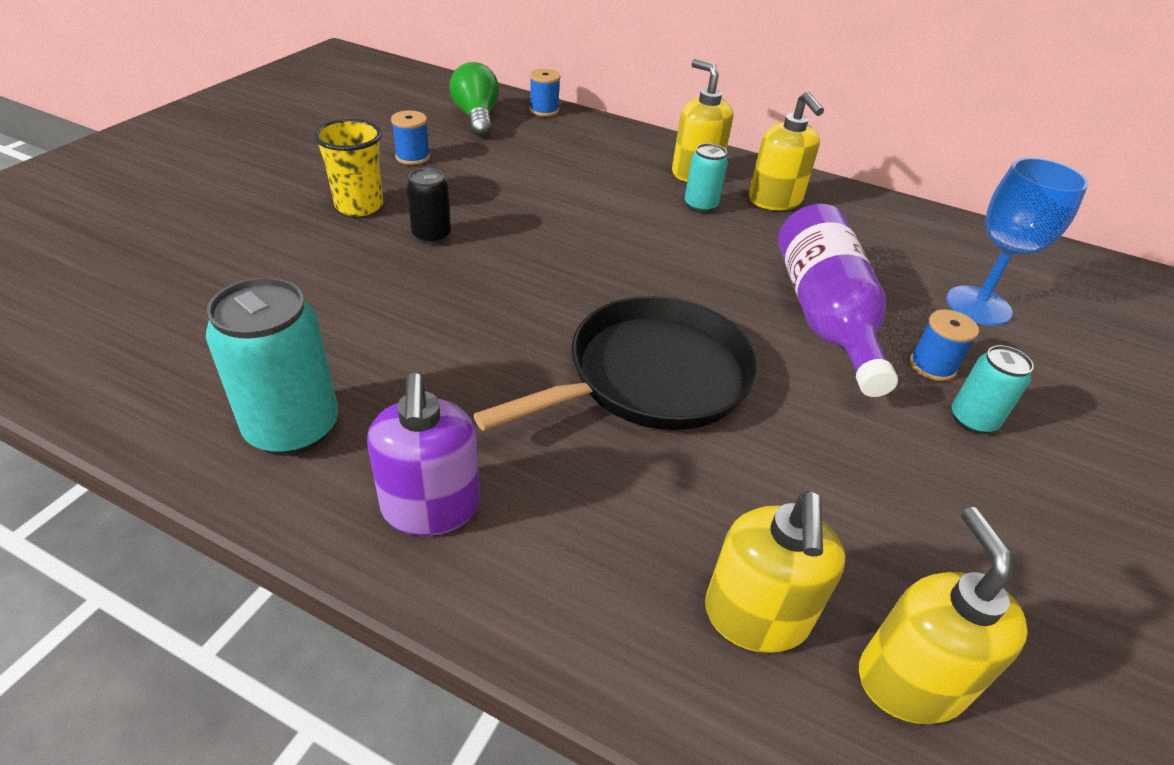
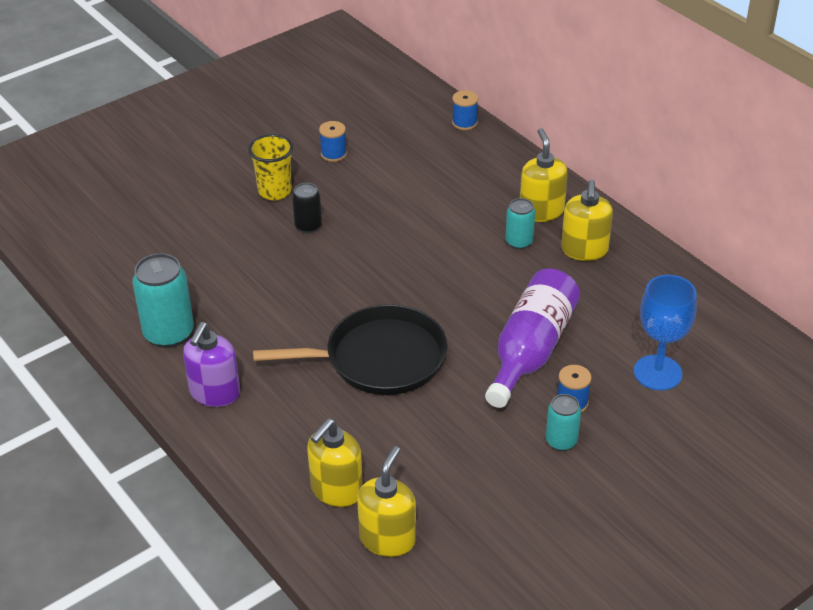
camera: 30 degrees right, 0 degrees up
green light bulb [450,62,499,137] -> none

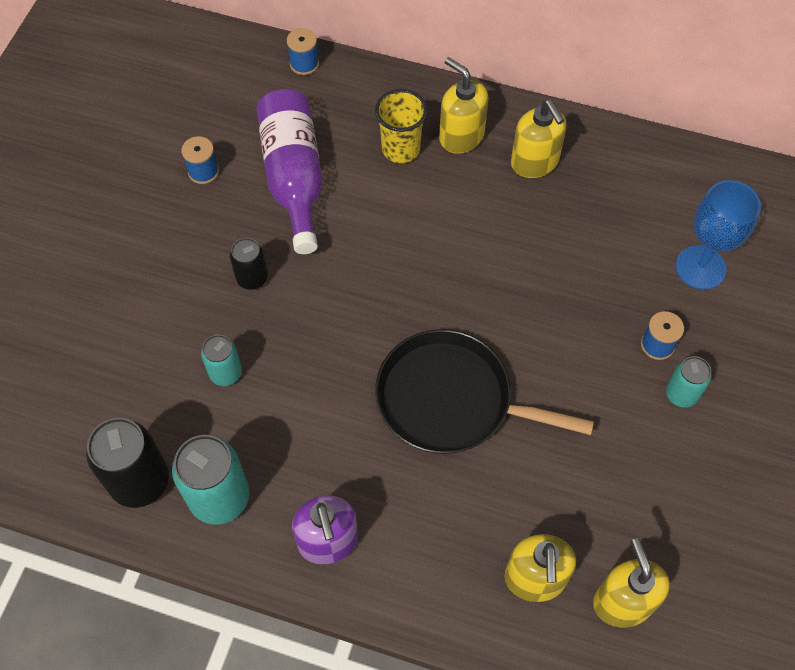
camera: 35 degrees left, 20 degrees up
yellow cup [248,134,293,200] -> yellow cup moved to [375,89,428,163]
black pan [253,304,447,395] -> black pan turned 120 degrees counterclockwise [375,329,594,454]
purple bottle [485,268,580,408] -> purple bottle moved to [256,89,323,254]
turquoise can [505,198,535,250] -> turquoise can moved to [201,335,242,386]
none -> black can [86,418,169,508]

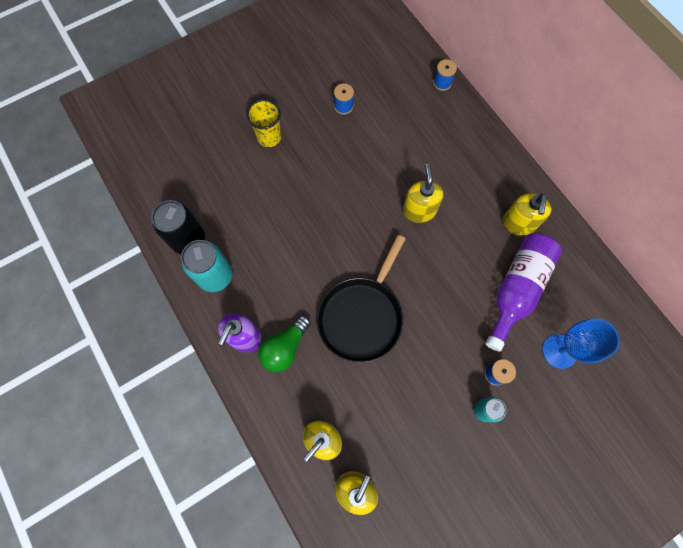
camera: 40 degrees right, 10 degrees up
turquoise can [201,335,242,386] -> none
black can [230,238,268,290] -> none
purple bottle [256,89,323,254] -> purple bottle moved to [485,234,562,352]
yellow cup [375,89,428,163] -> yellow cup moved to [246,99,281,147]
black pan [375,329,594,454] -> black pan turned 120 degrees counterclockwise [317,235,405,363]
yellow soap dispenser [439,57,489,154] -> yellow soap dispenser moved to [403,163,443,223]
none -> green light bulb [258,315,311,372]

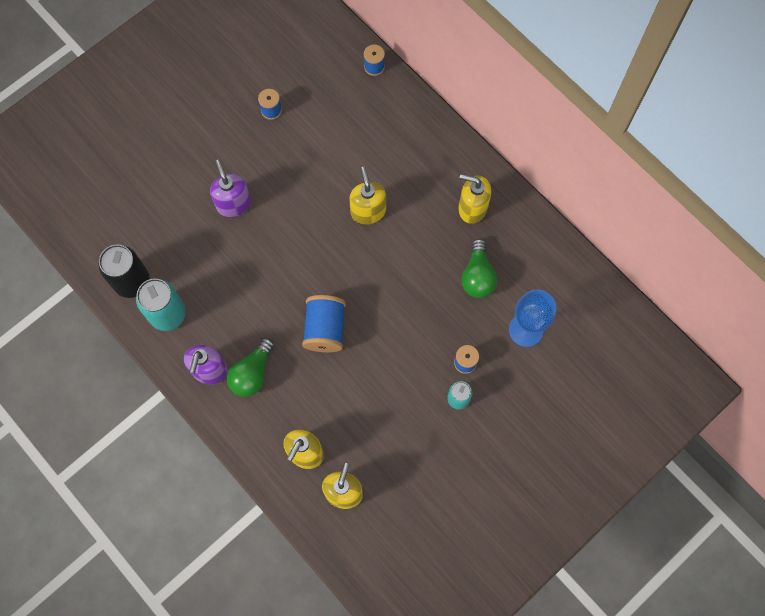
camera: 10 degrees left, 0 degrees up
yellow cup [246,99,281,147] -> none
black pan [317,235,405,363] -> blue spool [302,295,346,352]
purple bottle [485,234,562,352] -> green light bulb [461,239,497,298]
yellow soap dispenser [503,194,552,235] -> yellow soap dispenser turned 105 degrees clockwise [459,174,491,224]
none -> purple soap dispenser [210,159,251,217]

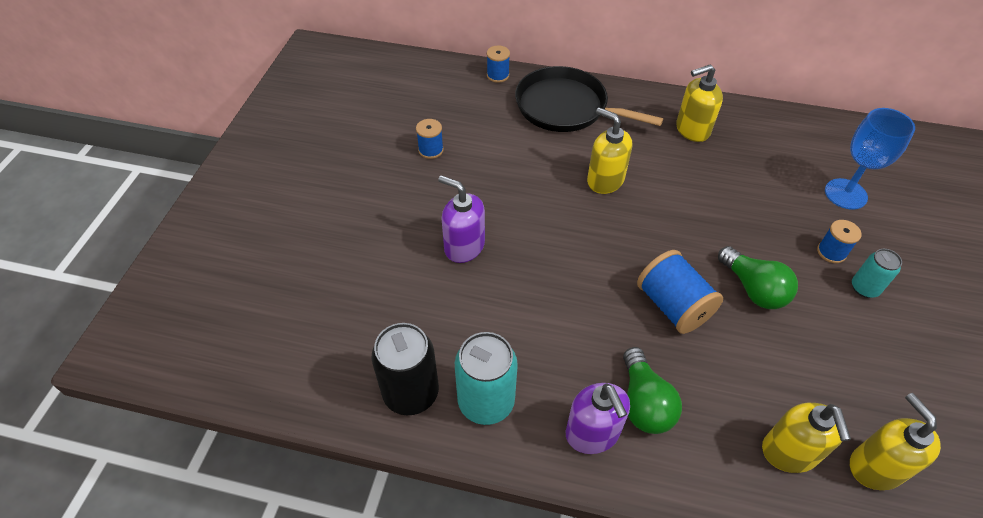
camera: 35 degrees left, 20 degrees down
green light bulb [461,239,497,298] -> green light bulb moved to [718,246,798,309]
none -> black pan [515,66,663,132]

